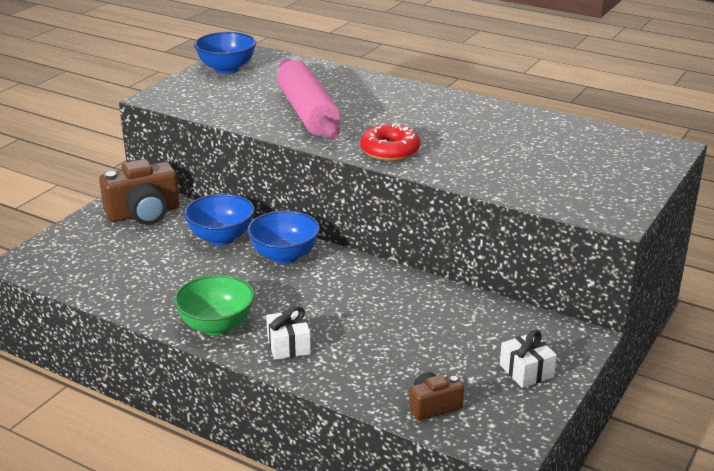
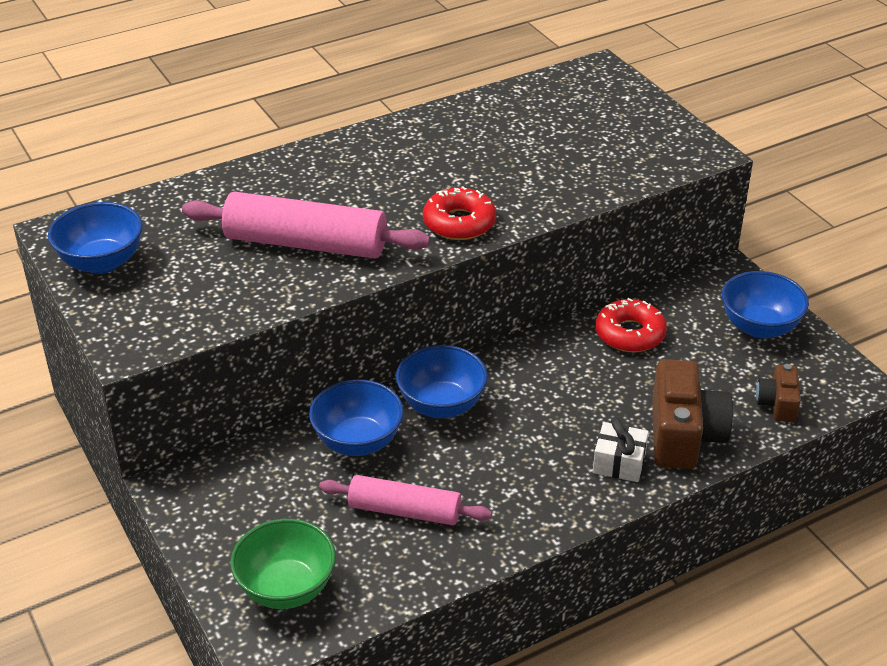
camera: 60 degrees left, 10 degrees up
brown camera [99,159,179,225] -> brown camera moved to [652,359,733,469]
green bowl [174,274,255,336] -> green bowl moved to [230,519,336,609]
white gift [500,330,557,388] -> blue bowl [722,271,809,338]
none -> pink rolling pin [319,475,492,525]
none -> red donut [595,298,667,352]

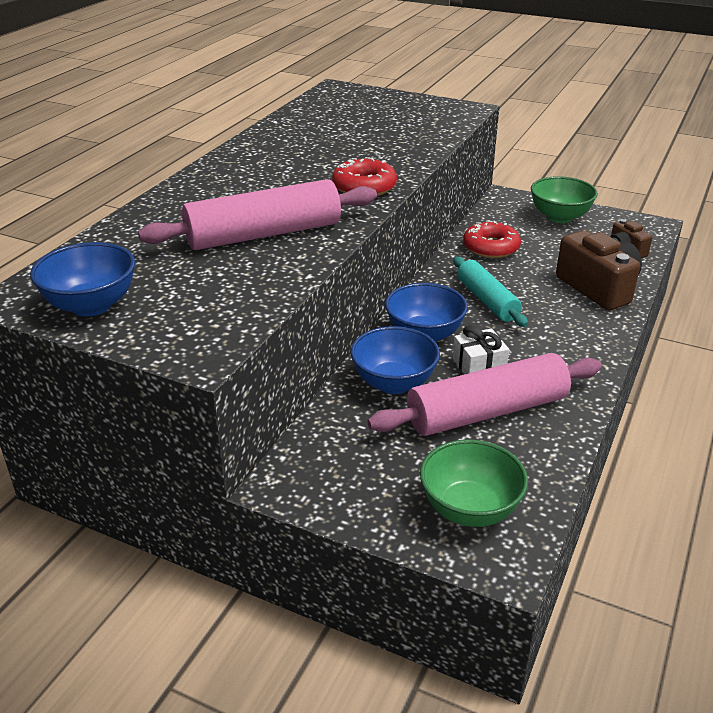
camera: 35 degrees left, 5 degrees down
pink rolling pin [319,475,492,525] -> pink rolling pin [367,353,602,436], size x1.56
white gift [593,417,649,482] -> white gift moved to [453,325,509,374]
blue bowl [722,271,809,338] -> green bowl [531,176,598,223]
none -> turquoise rolling pin [453,257,528,327]

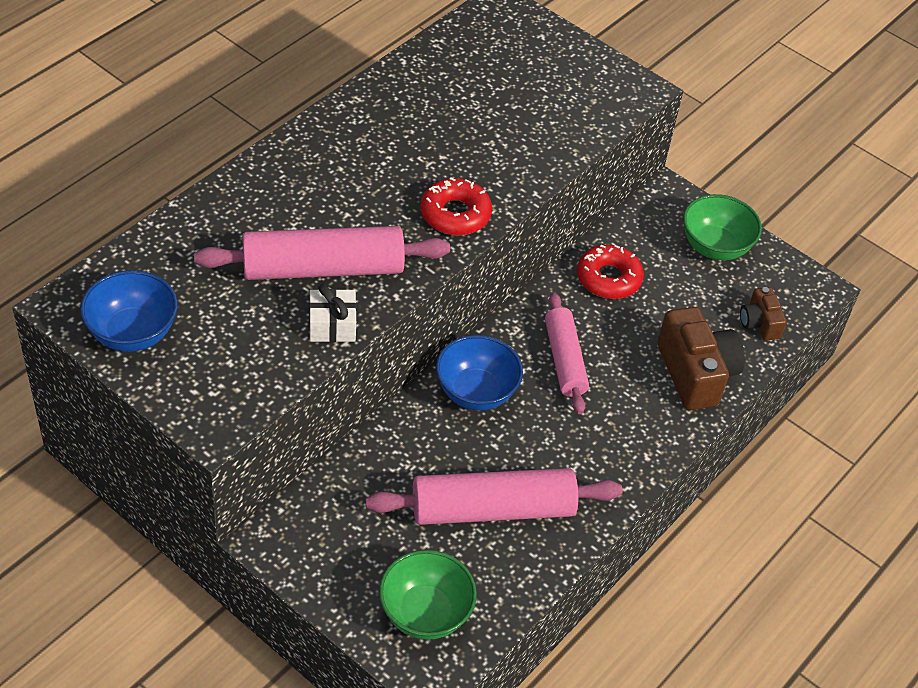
camera: 10 degrees right, 15 degrees up
blue bowl [351,326,440,394] -> none
turquoise rolling pin [453,257,528,327] -> pink rolling pin [545,292,589,414]
white gift [453,325,509,374] -> white gift moved to [309,284,357,342]

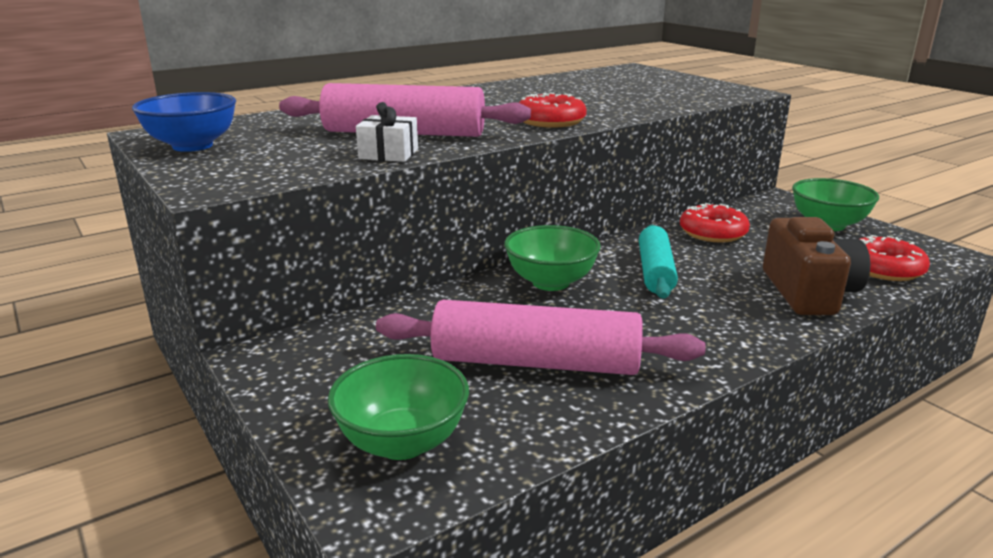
camera: 20 degrees right, 25 degrees down
blue bowl [436,335,523,411] -> green bowl [504,225,601,291]
pink rolling pin [545,292,589,414] -> turquoise rolling pin [639,225,678,299]
brown camera [740,287,787,341] -> red donut [859,235,930,281]

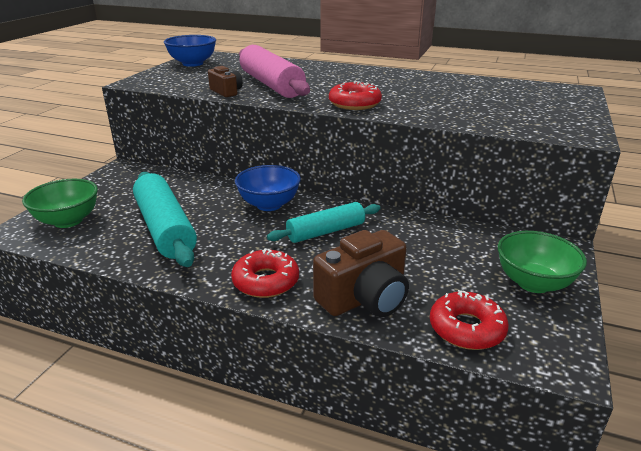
camera: 55 degrees right, 5 degrees up
white gift [356,102,418,162] -> brown camera [208,66,243,97]
pink rolling pin [376,300,706,375] -> turquoise rolling pin [133,172,197,267]
green bowl [504,225,601,291] -> blue bowl [235,165,301,211]
red donut [680,203,750,243] -> red donut moved to [231,248,299,298]

